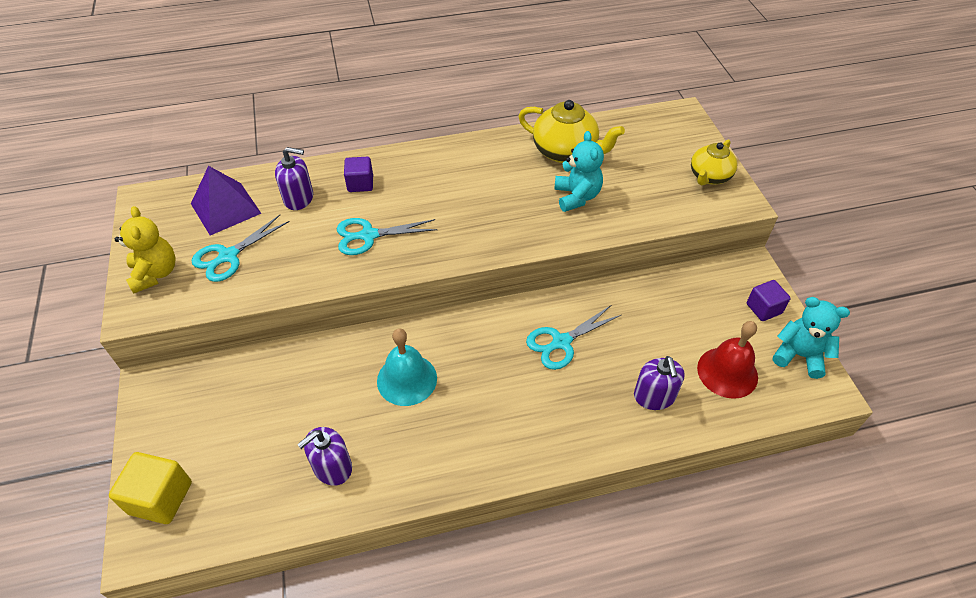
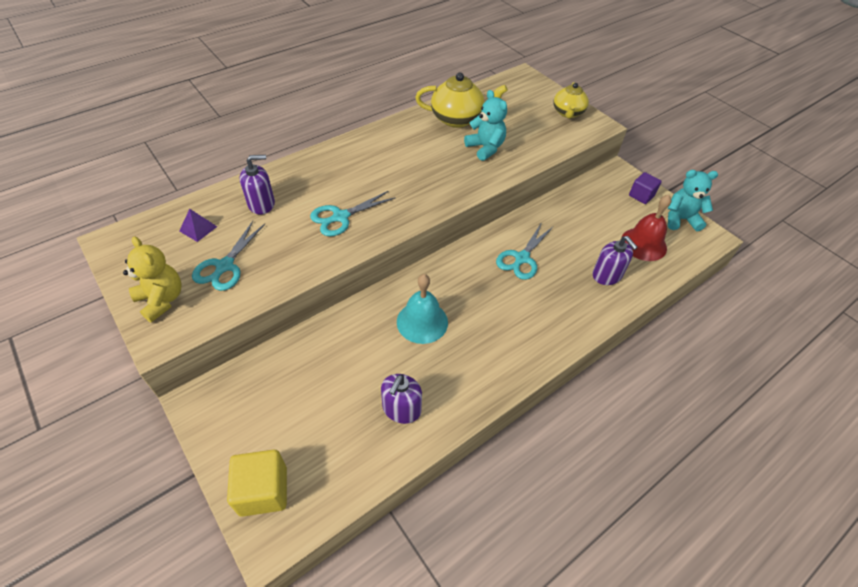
camera: 25 degrees left, 0 degrees up
purple pyramid [191,166,262,235] -> purple pyramid [179,209,217,242], size x0.52
purple cube [344,157,373,192] -> none

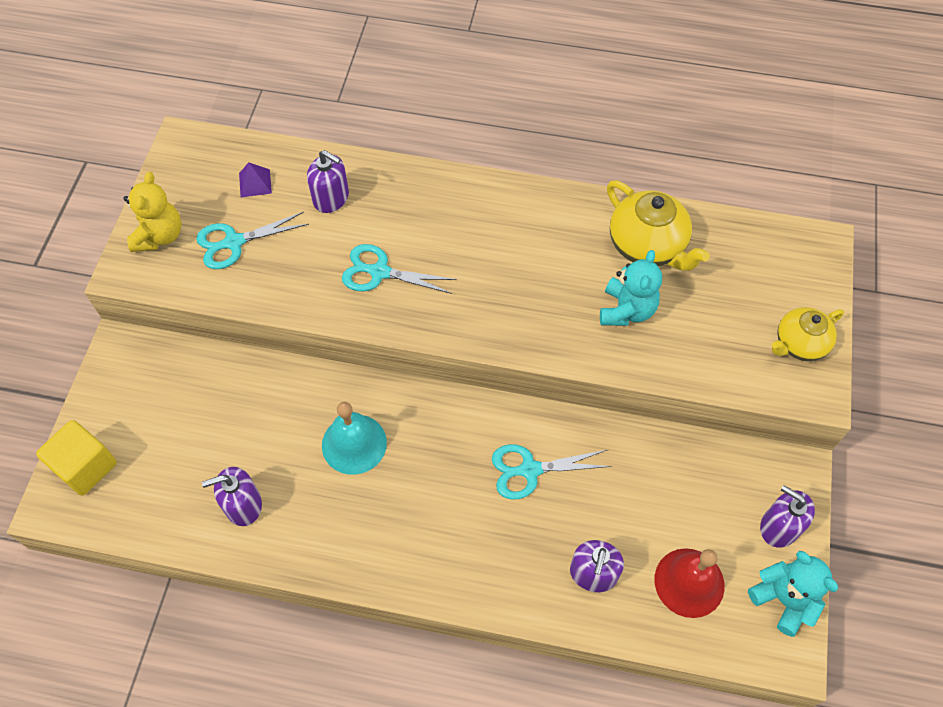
camera: 50 degrees right, 10 degrees up
purple cube [629,172,661,204] -> purple soap dispenser [760,485,815,548]

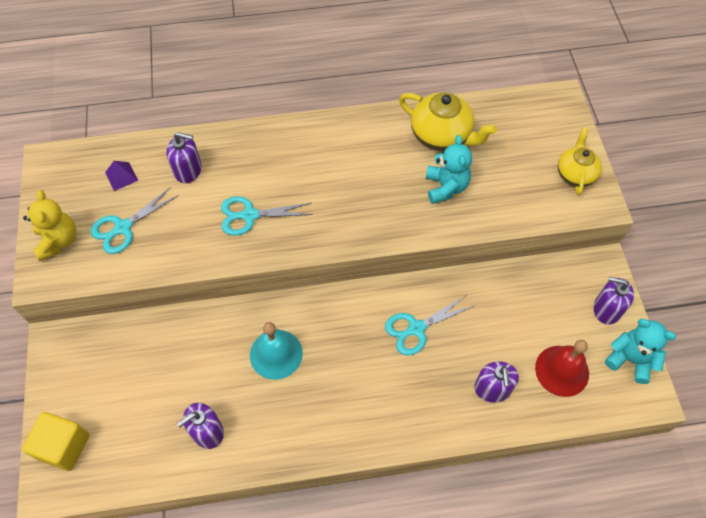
camera: 20 degrees left, 0 degrees up
yellow teapot [772,307,844,361] -> yellow teapot turned 150 degrees clockwise [558,127,602,195]

